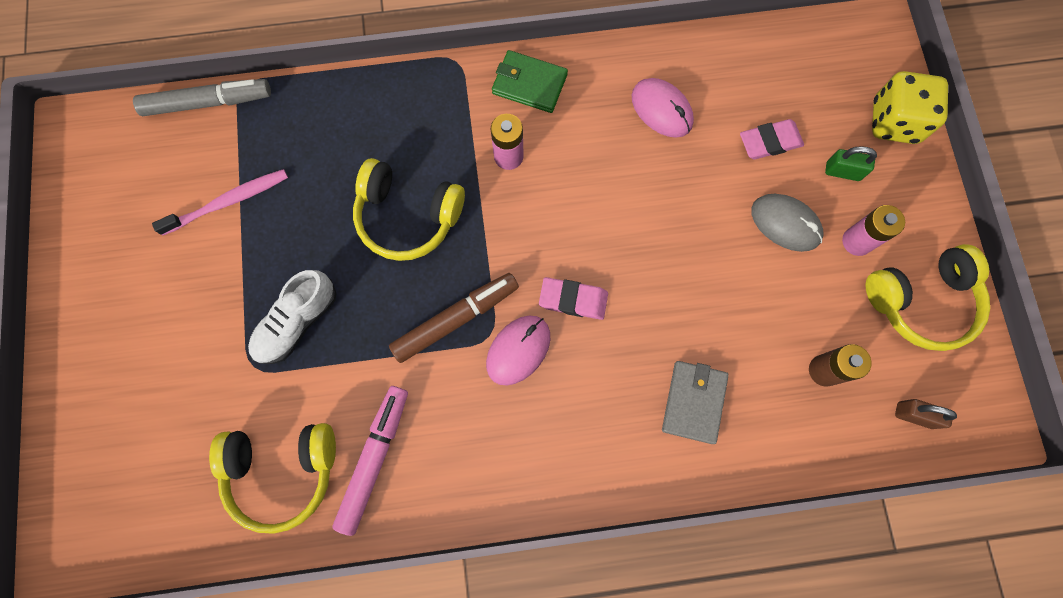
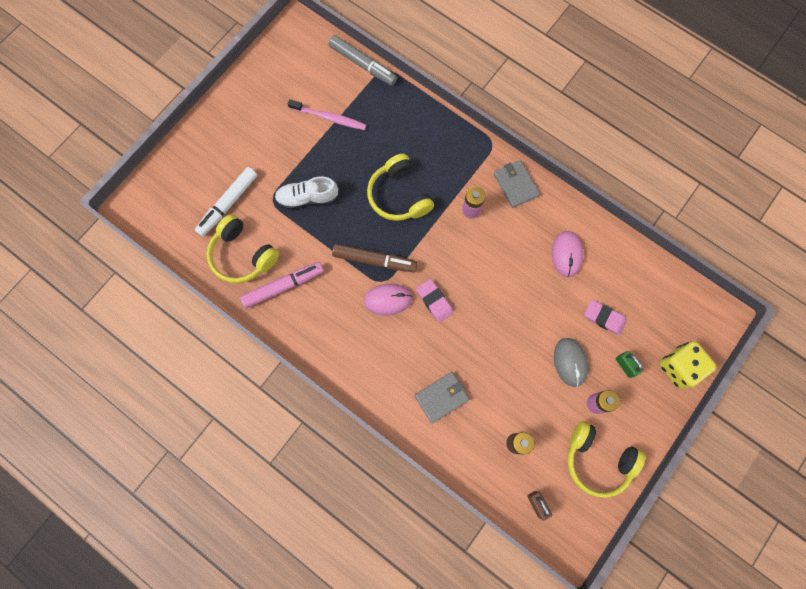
camera: 45 degrees right, 0 degrees up
green wallet [492,50,568,113] -> grey wallet [494,160,540,208]
none -> white marker [195,167,257,236]

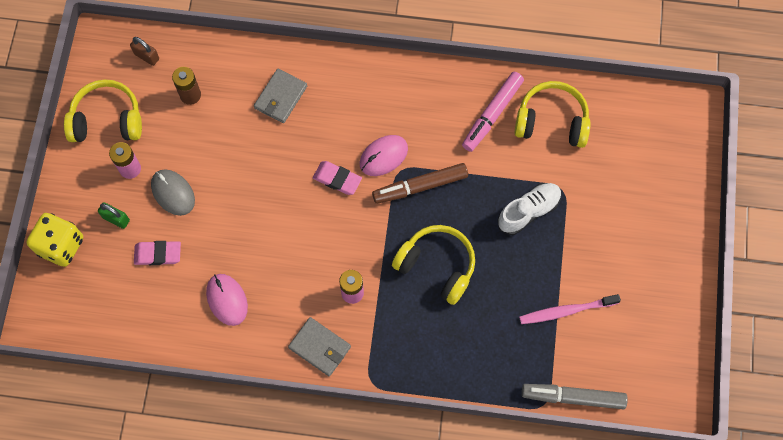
camera: 150 degrees right, 5 degrees down
white marker [195,167,257,236] -> none

